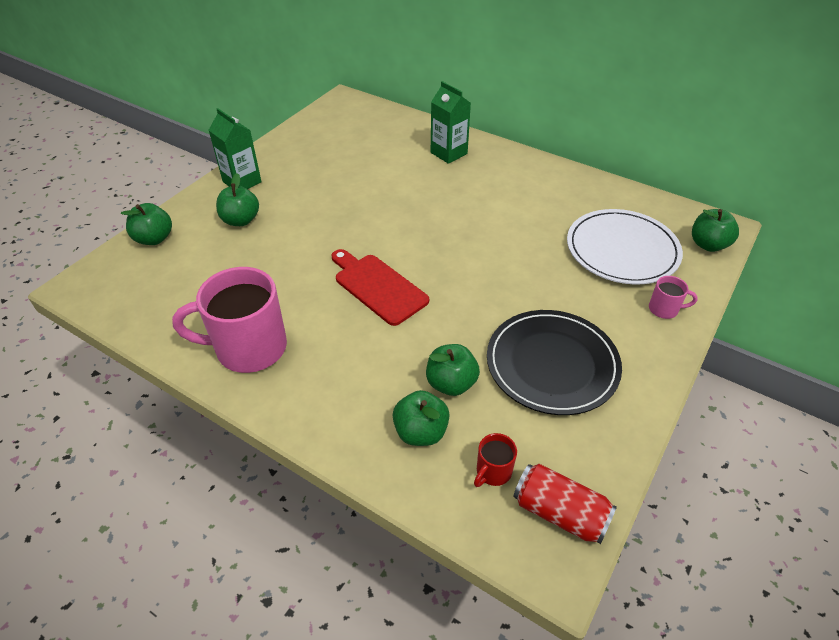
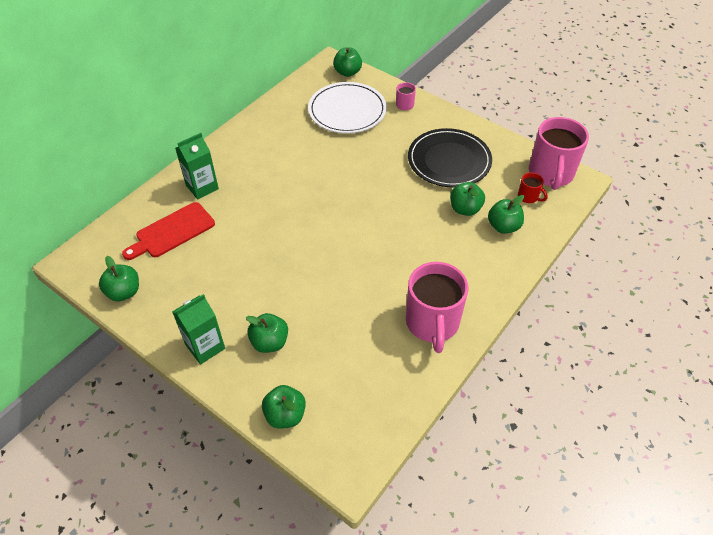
camera: 85 degrees left, 5 degrees up
red cutting board [331,249,429,326] -> red cutting board moved to [122,202,215,260]
red can [513,464,617,544] -> pink mug [529,117,589,190]
none -> green apple [99,256,139,302]

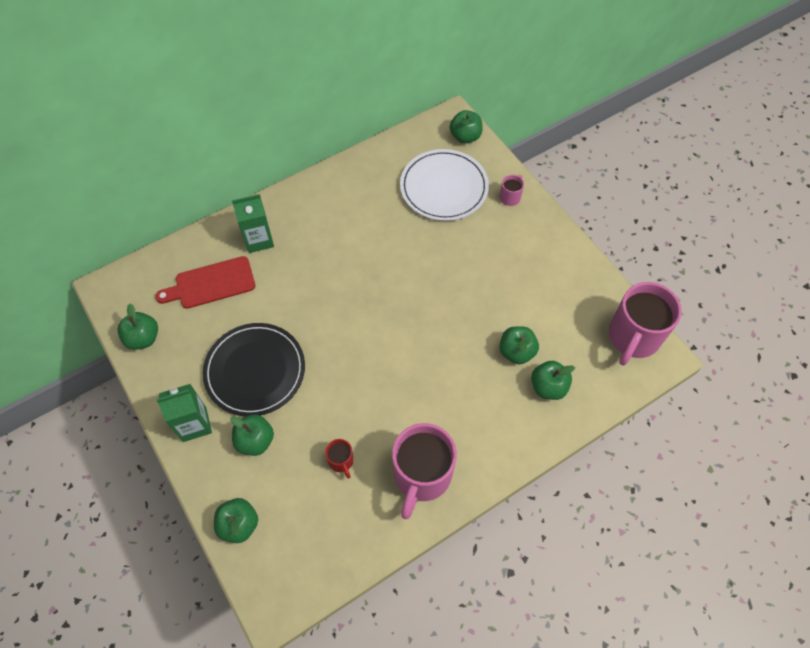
camera: 20 degrees right, 10 degrees up
black plate [408,128,492,188] -> black plate moved to [203,323,305,417]
red mug [518,172,547,203] -> red mug moved to [325,439,353,479]

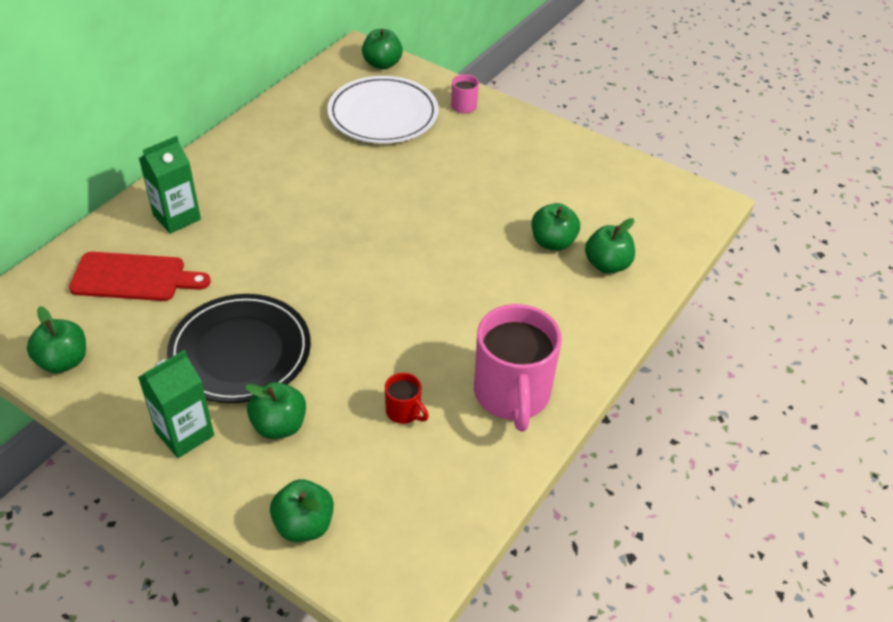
camera: 25 degrees left, 15 degrees down
red cutting board [155,256,255,309] -> red cutting board turned 135 degrees counterclockwise [69,252,210,301]
pink mug [609,282,682,366] -> none

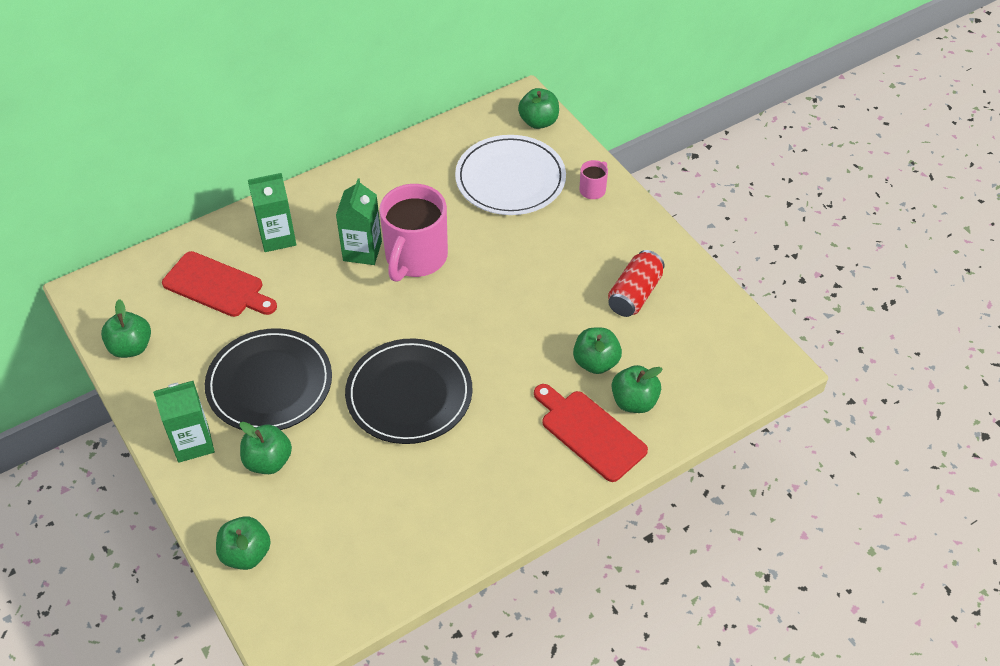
camera: 25 degrees right, 5 degrees up
red mug [385,373,429,424] -> none
pink mug [474,304,562,431] -> pink mug moved to [379,184,448,282]
none -> green carton [336,179,382,265]
none -> black plate [345,338,473,444]
none -> red cutting board [534,384,648,482]
none -> red can [608,250,665,317]

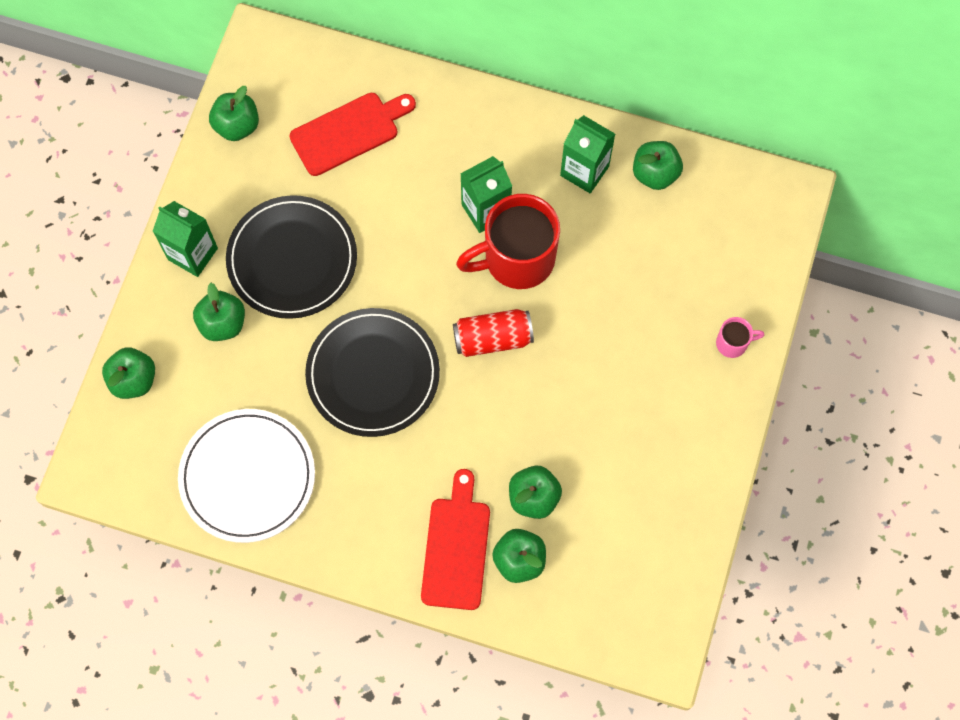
camera: 50 degrees right, 20 degrees up
red cutting board [162,251,277,317] -> red cutting board turned 105 degrees counterclockwise [289,93,416,176]
green carton [248,173,296,252] -> green carton moved to [560,115,615,193]
pink mug [379,184,448,282] -> red mug [456,194,560,289]
white plate [455,135,566,215] -> white plate moved to [178,409,315,543]
green apple [518,88,559,129] -> green apple moved to [633,141,683,190]
red can [608,250,665,317] -> red can moved to [453,309,534,357]

